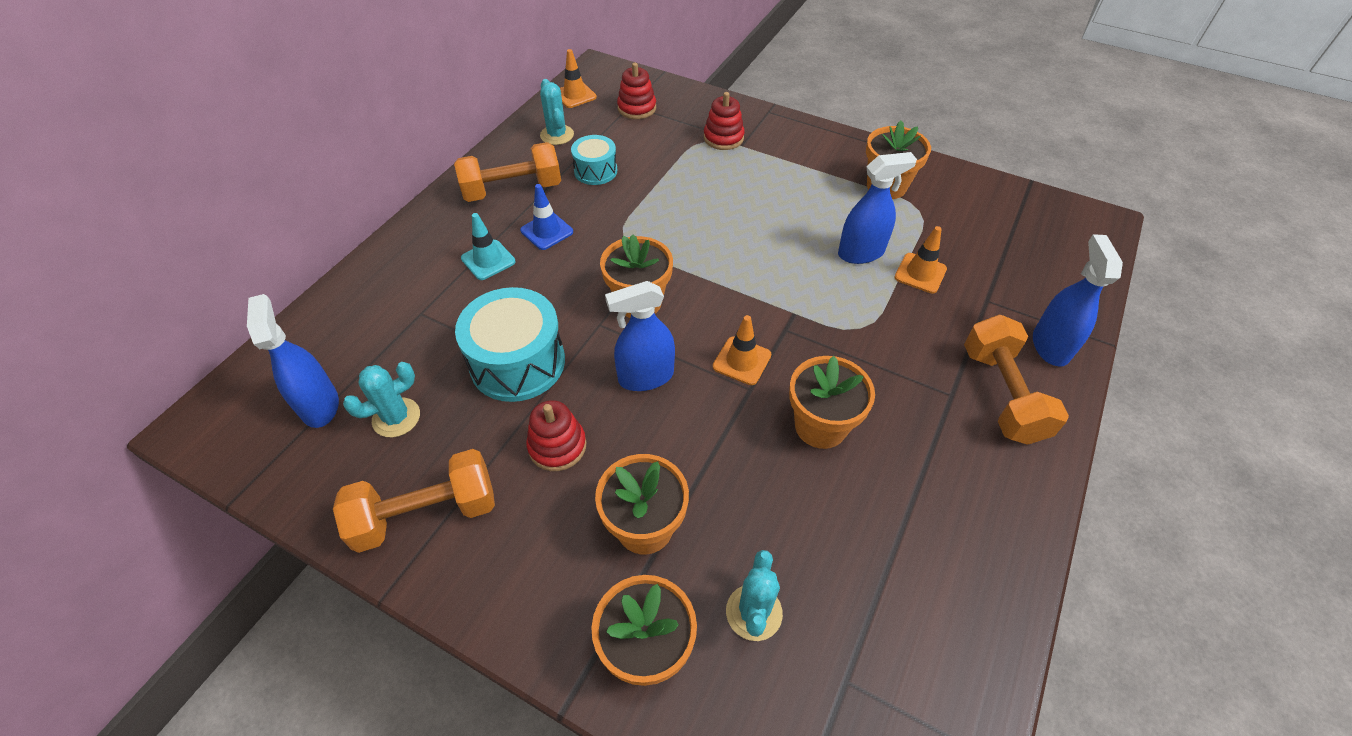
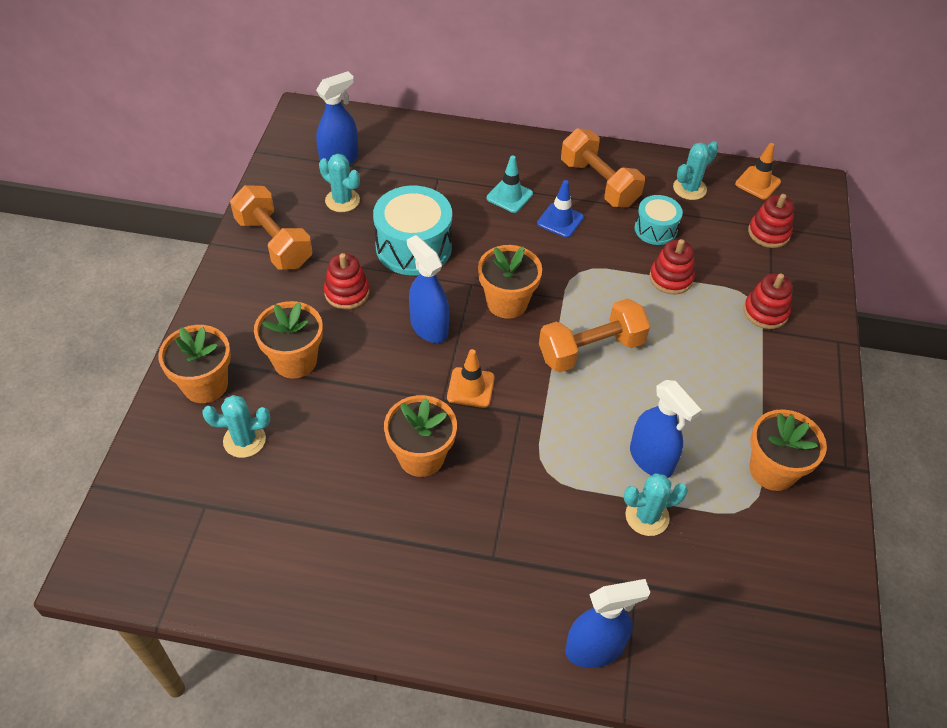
camera: 70 degrees right, 0 degrees up
orange traffic cone [894,226,947,293] -> turquoise cactus [624,473,688,536]
orange dumbbell [964,314,1069,445] -> orange dumbbell moved to [539,298,650,372]
none -> red stacking toy [649,239,695,294]

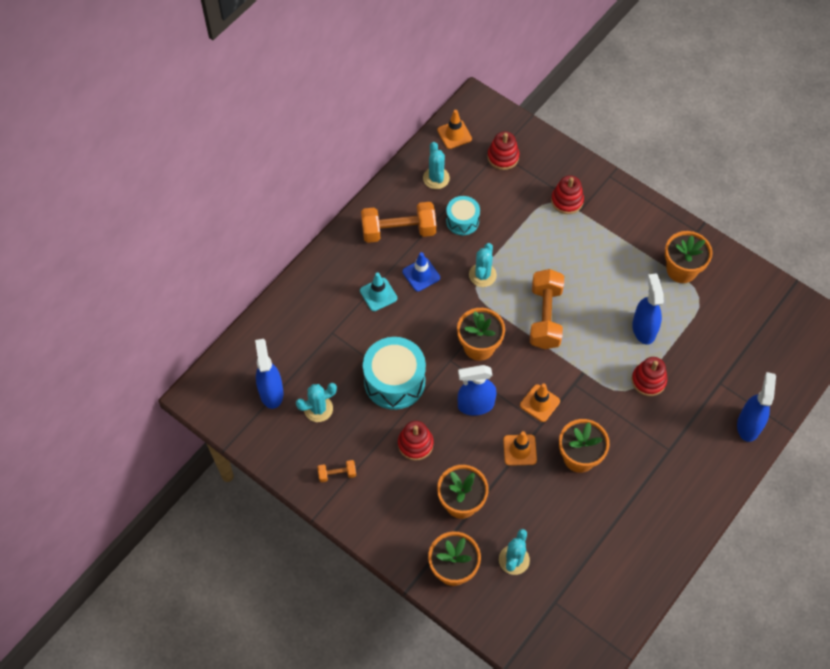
camera: 60 degrees left, 10 degrees up
orange dumbbell [230,185,312,270] -> orange dumbbell [317,460,356,482], size x0.47
turquoise cactus [624,473,688,536] -> turquoise cactus moved to [469,243,497,287]
blue spray bottle [630,380,702,478] -> blue spray bottle turned 90 degrees counterclockwise [632,274,664,345]
red stacking toy [649,239,695,294] -> red stacking toy moved to [631,357,667,396]
none -> orange traffic cone [503,431,537,466]

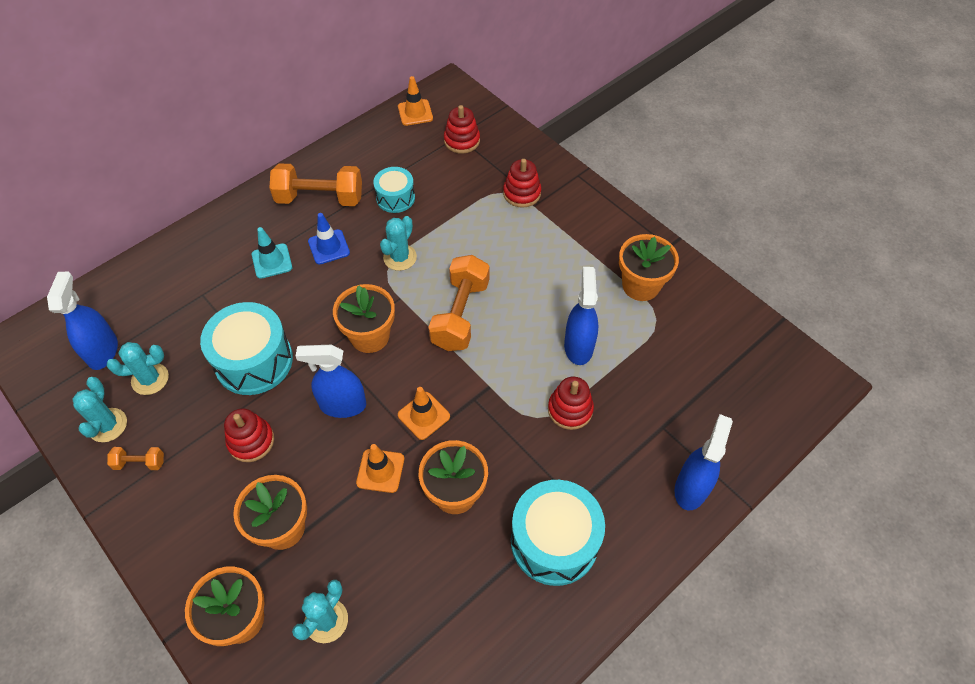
camera: 10 degrees right, 5 degrees down
turquoise cactus [423,142,450,189] -> turquoise cactus moved to [72,377,127,442]
none -> turquoise drum [511,480,605,586]

